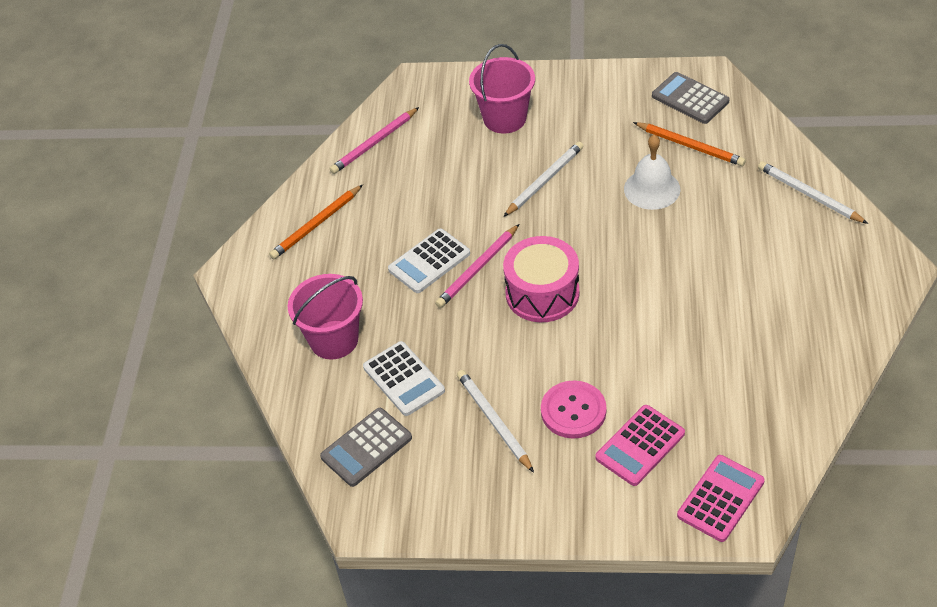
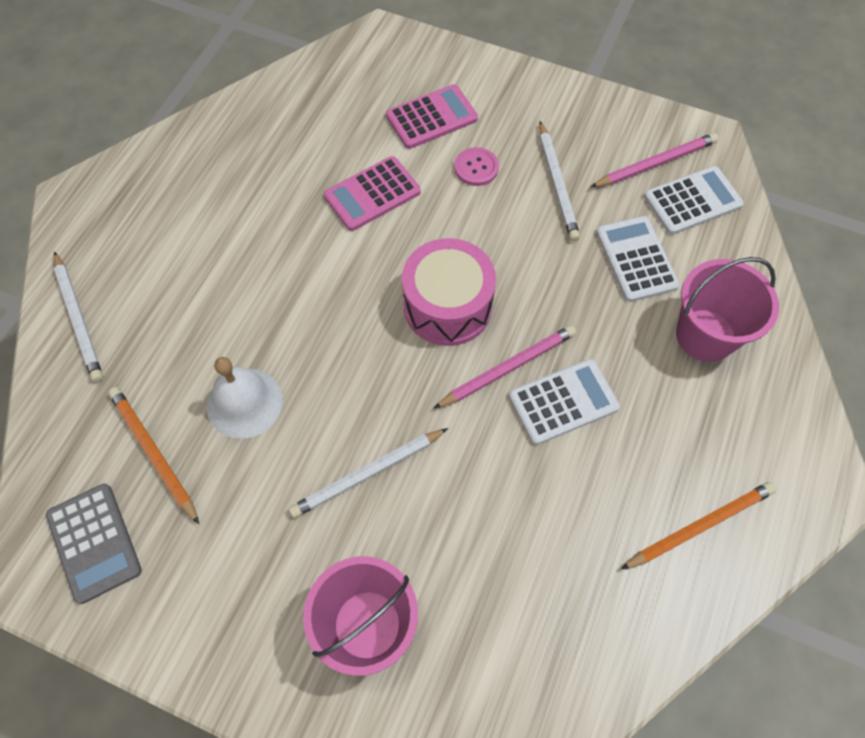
camera: 165 degrees left, 15 degrees up
grey calculator [320,408,412,487] -> white calculator [644,166,744,235]
pink pencil [329,107,419,174] -> pink pencil moved to [591,133,718,187]
pink button [541,381,607,439] -> pink button [454,147,499,186], size x0.66
pink calculator [677,455,765,542] -> pink calculator moved to [324,156,421,231]

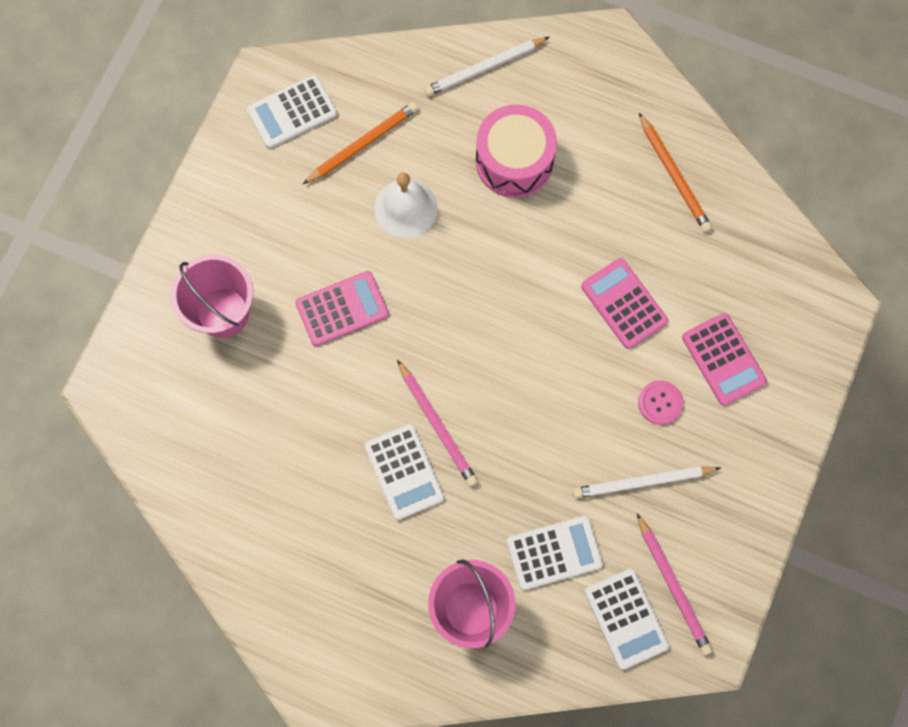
camera: 90 degrees right, 10 degrees up
grey calculator [46,484,142,604] -> white calculator [247,75,337,149]
white pencil [288,428,448,518] -> pink calculator [295,271,389,346]
pink drum [402,238,496,346] -> pink drum moved to [476,105,557,198]
orange pencil [621,482,776,569] -> orange pencil moved to [639,113,712,232]

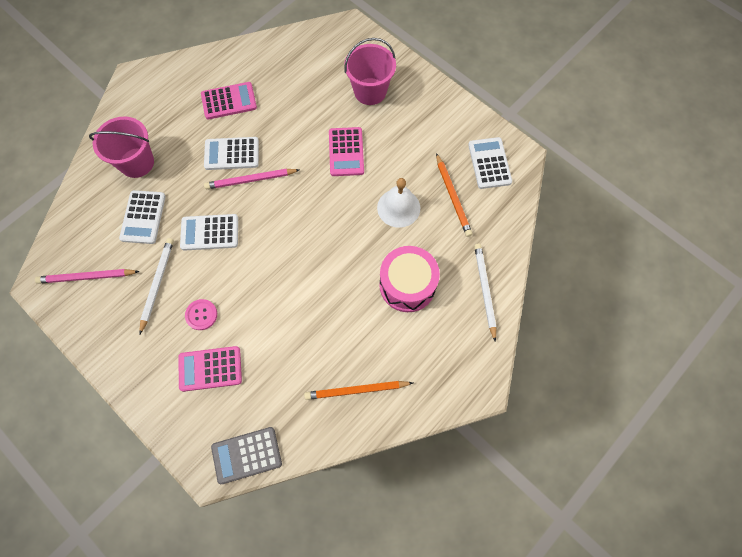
camera: 110 degrees right, 5 degrees down
pink calculator [581,258,668,349] -> pink calculator moved to [201,82,257,119]
white calculator [585,569,669,670] -> white calculator moved to [180,214,238,251]
none -> grey calculator [211,427,282,484]

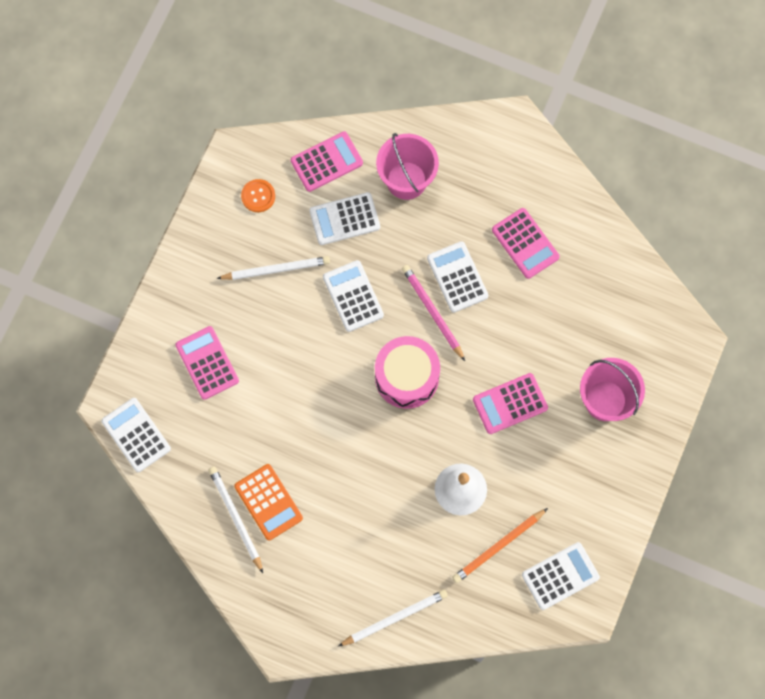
camera: 70 degrees right, 5 degrees up
pink pencil [35,269,140,284] -> orange button [241,179,275,212]
pink button [185,299,217,330] -> none
grey calculator [211,427,282,484] -> white calculator [101,398,171,472]
orange pencil [304,381,413,400] -> white pencil [208,467,263,573]
pink drum [379,246,440,312] -> pink drum moved to [375,336,440,409]
none -> orange calculator [234,464,303,540]
none -> pink calculator [291,131,363,192]

